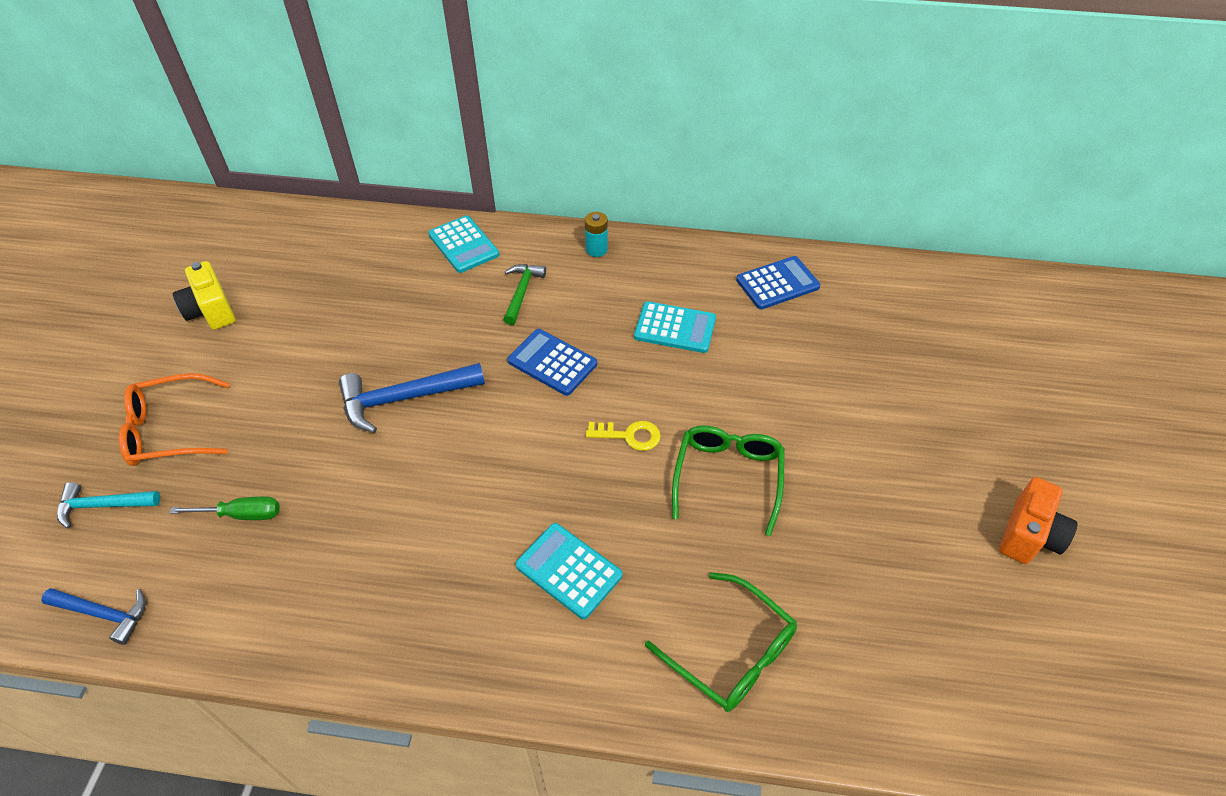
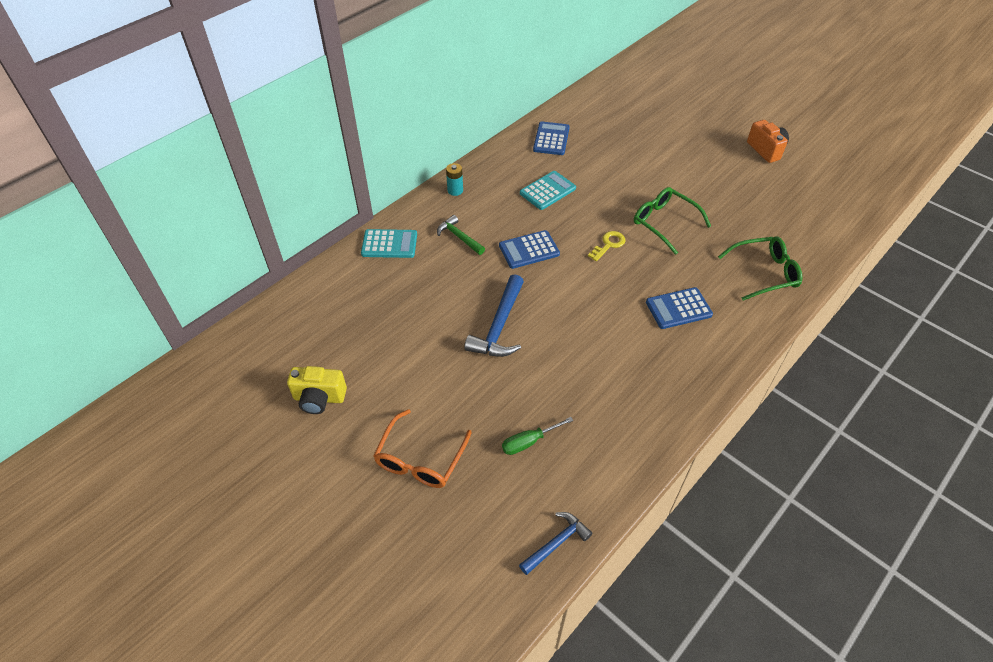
camera: 55 degrees left, 0 degrees up
turquoise hammer [57,482,160,528] -> none
green screwdriver [169,496,280,520] -> green screwdriver turned 150 degrees counterclockwise [502,417,574,455]
turquoise calculator [515,523,623,619] -> blue calculator [646,287,713,329]

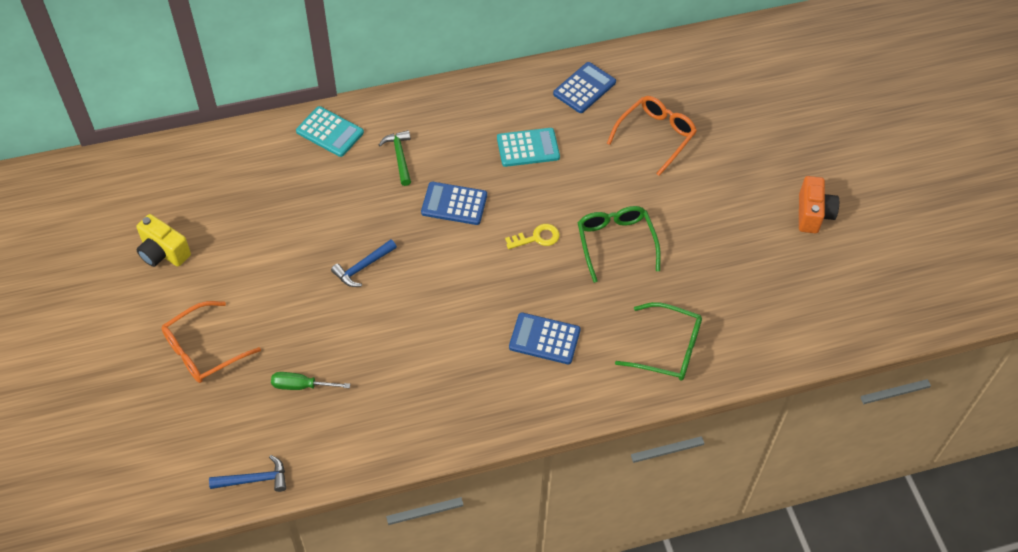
camera: 30 degrees right, 5 degrees up
turquoise battery [446,163,463,196] -> none
blue hammer [464,274,524,357] -> blue hammer [331,239,397,287], size x0.62
none -> orange glasses [607,96,697,176]

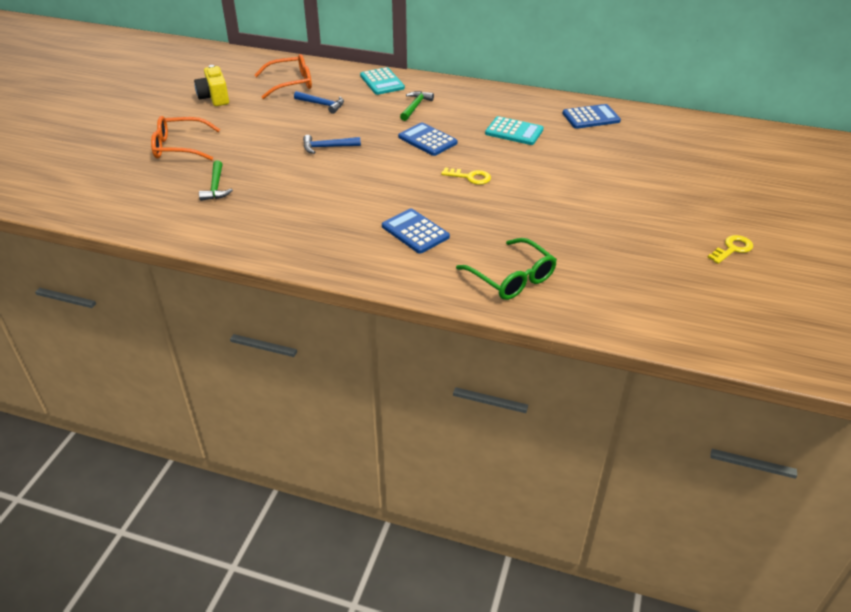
camera: 35 degrees right, 15 degrees down
blue hammer [209,455,286,492] -> blue hammer moved to [294,91,344,114]
green screwdriver [271,372,350,390] -> green hammer [199,160,233,201]
green glasses [577,206,661,283] -> none
orange glasses [607,96,697,176] -> orange glasses moved to [255,54,312,99]
orange camera [799,176,839,233] -> yellow key [708,235,753,264]

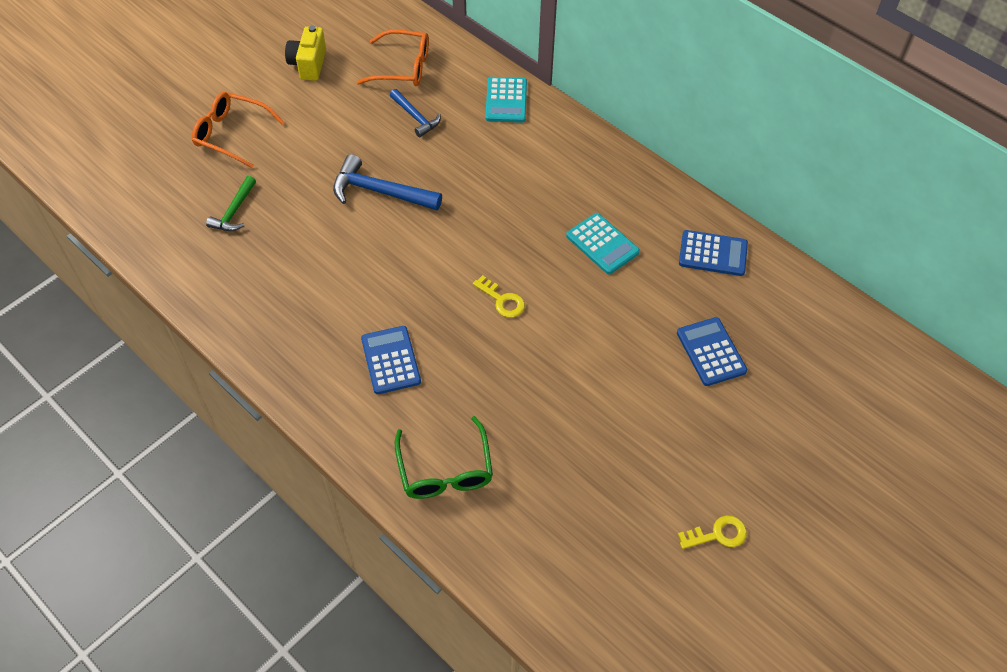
camera: 25 degrees right, 15 degrees up
blue hammer [303,135,361,154] -> blue hammer [333,154,442,210], size x1.61
blue calculator [398,122,458,156] -> blue calculator moved to [677,317,747,386]
green hammer [400,91,434,121] -> none

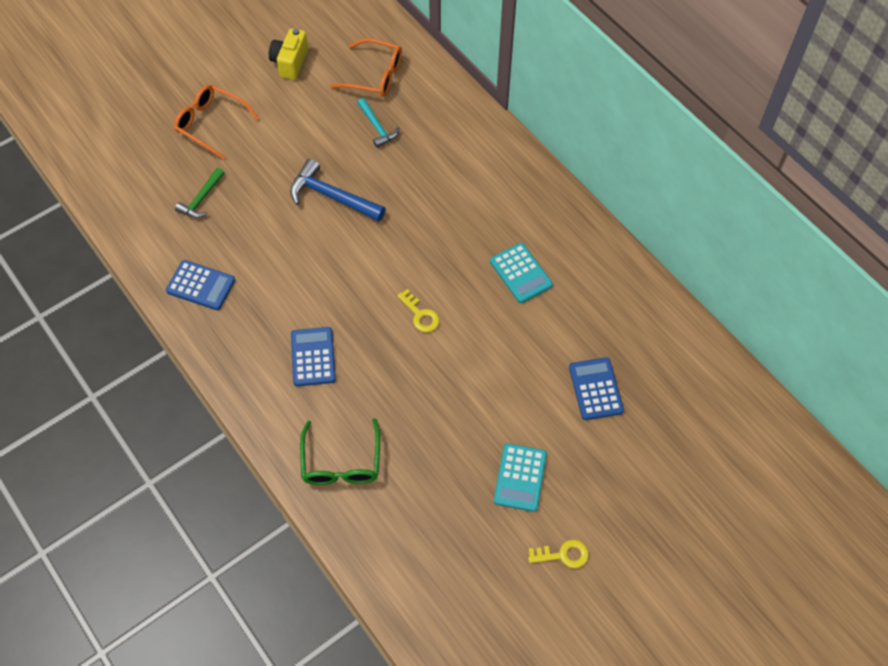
camera: 10 degrees right, 5 degrees up
blue hammer [390,89,441,137] -> turquoise hammer [357,98,399,148]
turquoise calculator [485,77,527,123] -> turquoise calculator moved to [494,443,547,512]
blue calculator [679,230,748,276] -> blue calculator moved to [166,260,235,310]

